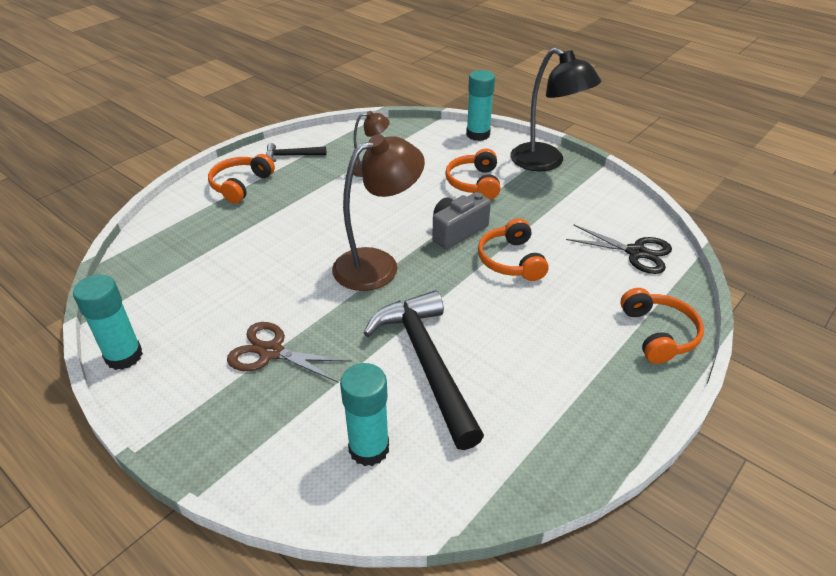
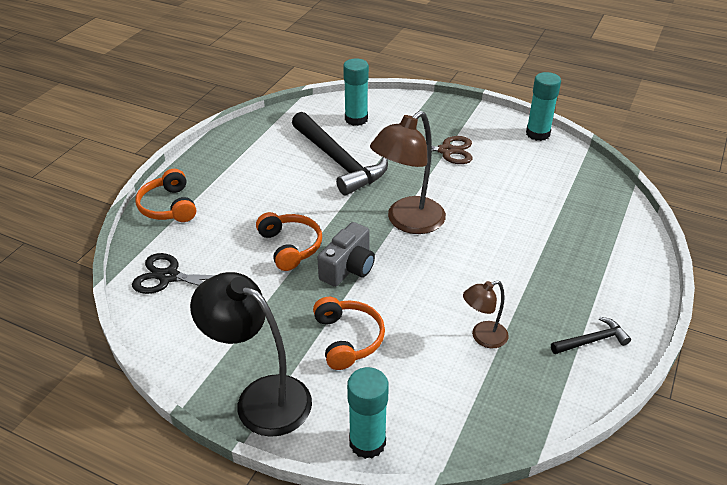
camera: 165 degrees right, 0 degrees up
orange headphones [208,154,275,203] -> none

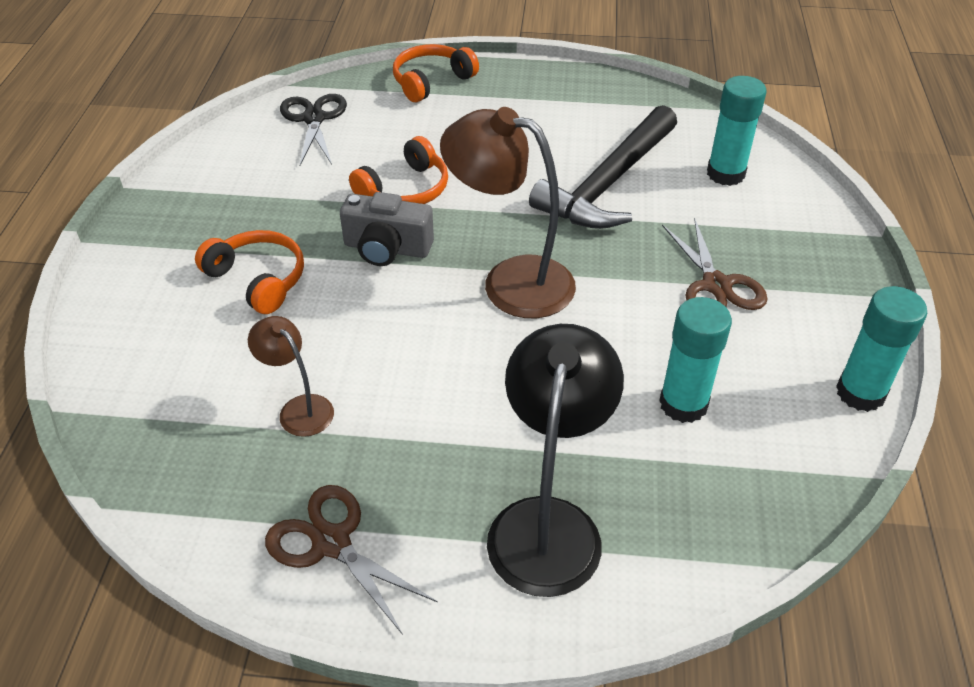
camera: 70 degrees right, 5 degrees up
black lamp [190,272,312,437] -> black lamp moved to [487,324,624,597]
orange headphones [313,297,385,370] -> orange headphones turned 105 degrees counterclockwise [195,230,304,314]
turquoise glue stick [347,367,389,459] -> turquoise glue stick moved to [659,297,732,423]
black hammer [551,317,631,354] -> brown scissors [265,485,438,635]

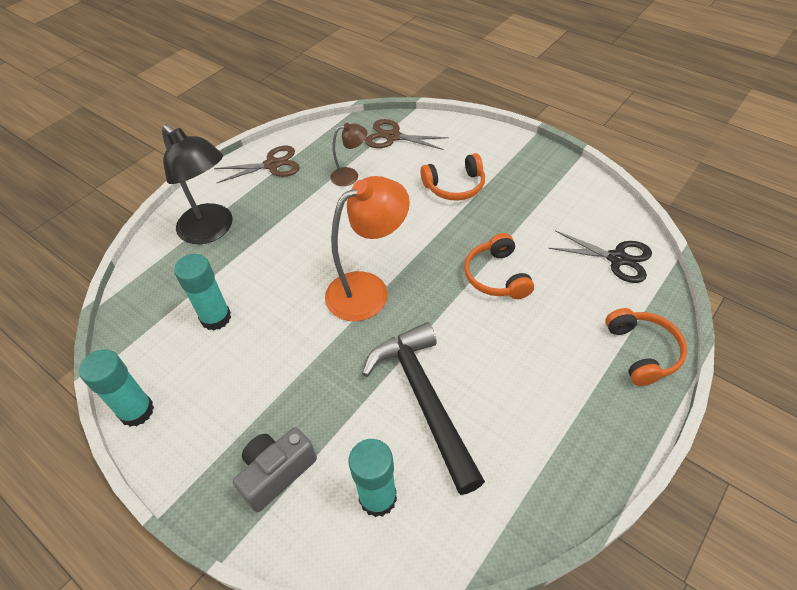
camera: 125 degrees right, 5 degrees up
grey camera [340,192,434,266] -> grey camera moved to [233,427,317,512]
brown lamp [440,107,576,318] -> orange lamp [325,176,410,321]
brown scissors [662,217,768,310] -> brown scissors moved to [365,119,449,150]

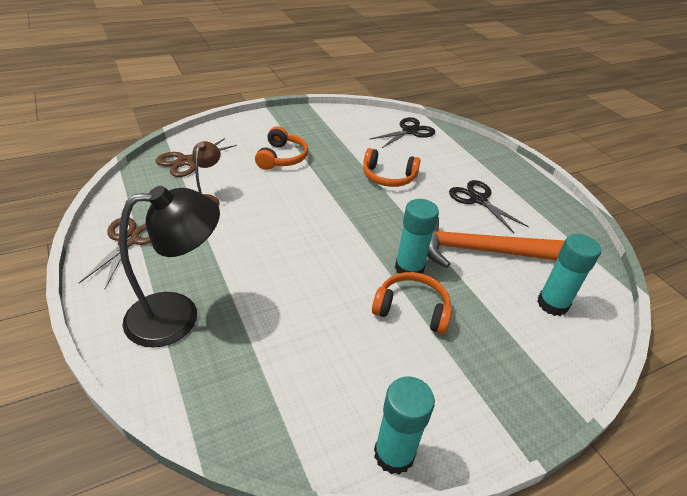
camera: 70 degrees left, 10 degrees down
turquoise glue stick [174,254,231,331] -> turquoise glue stick moved to [395,199,439,274]
grey camera [233,427,317,512] -> none
orange lamp [325,176,410,321] -> none
black hammer [362,322,485,495] -> orange hammer [427,217,564,268]
orange headphones [605,308,687,386] -> orange headphones moved to [372,272,452,334]
none -> black scissors [449,180,529,233]

